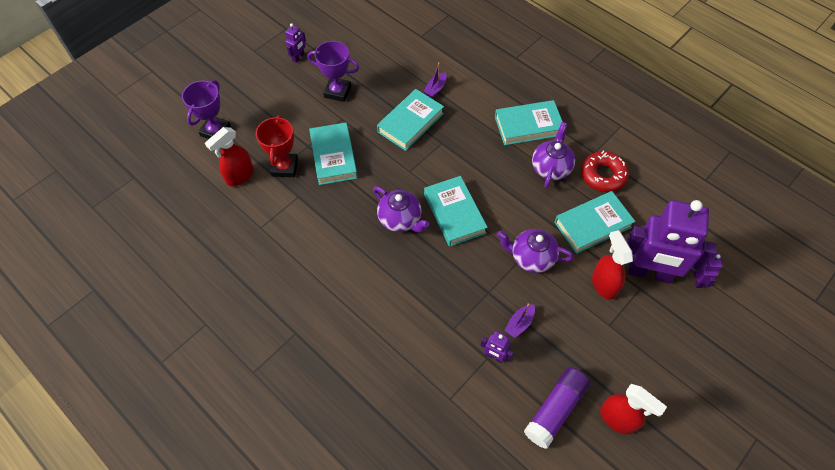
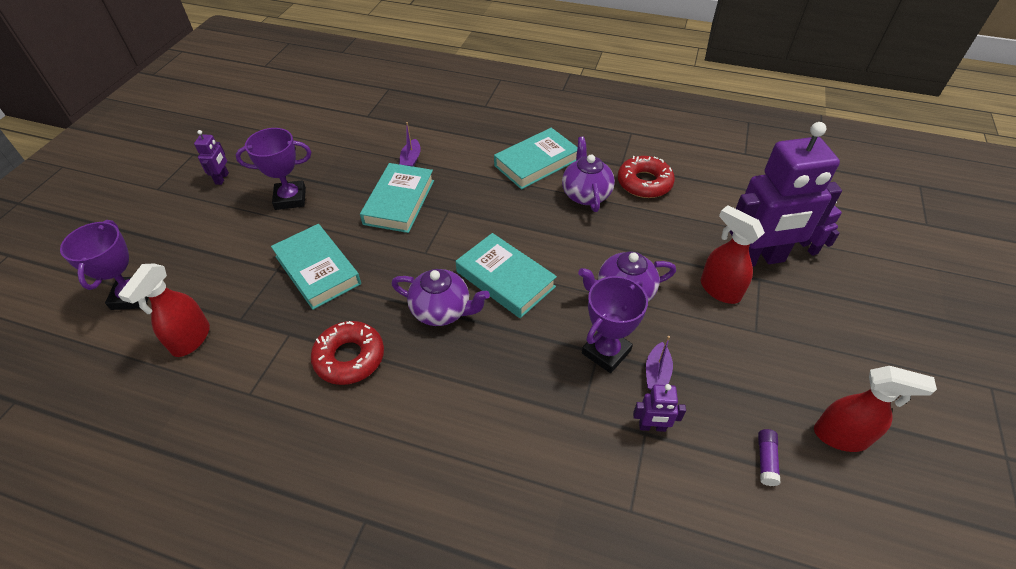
camera: 25 degrees left, 10 degrees down
red trophy [256,115,298,177] -> none
purple glue stick [524,367,590,449] -> purple glue stick [758,429,781,486], size x0.46
turquoise book [554,191,635,254] -> none
none -> red donut [311,321,384,385]
none -> purple trophy [582,276,648,373]

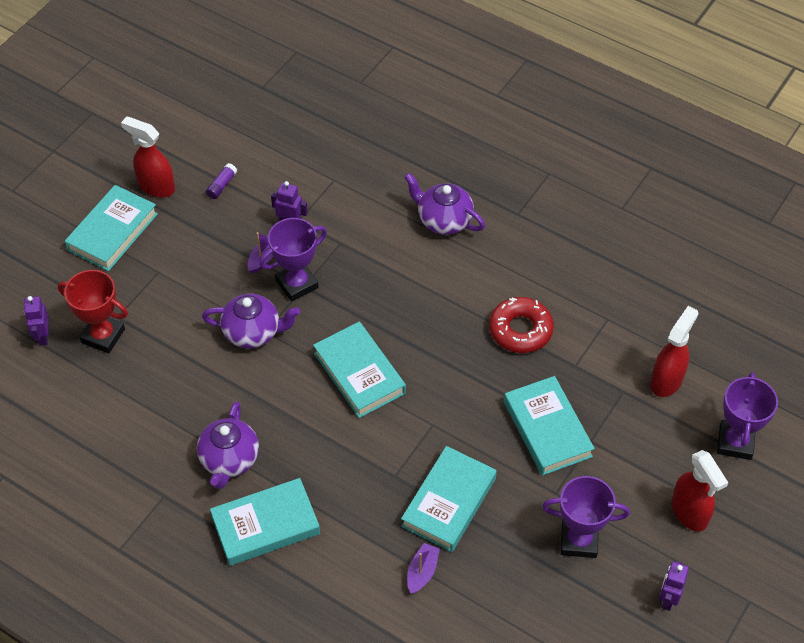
camera: 165 degrees left, 5 degrees up
purple teapot [391,269,490,326] -> purple teapot moved to [404,173,485,235]
red donut [618,156,675,198] -> none
red spray bottle [701,205,765,304] -> red spray bottle moved to [672,450,728,531]
purple robot [729,122,842,267] -> red trophy [58,270,128,353]
none -> turquoise book [65,185,158,271]

